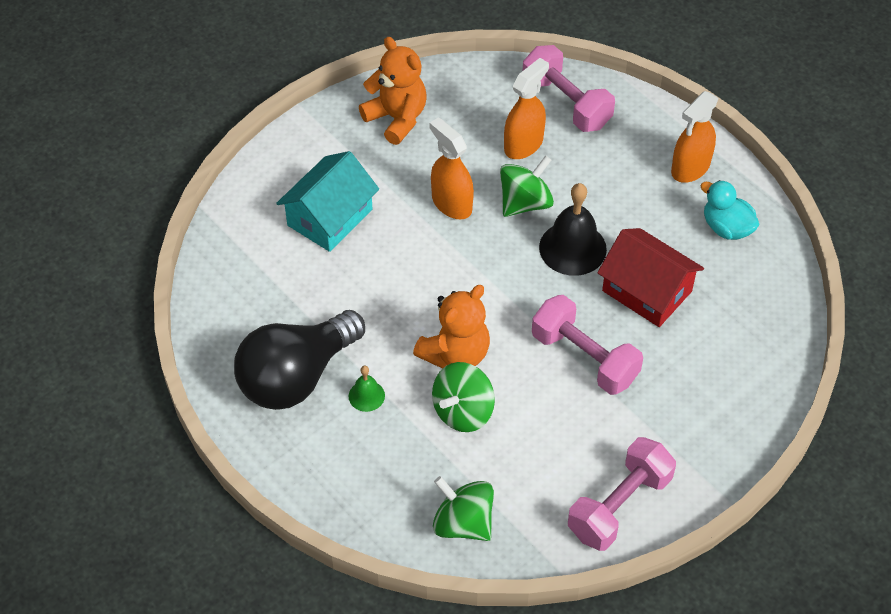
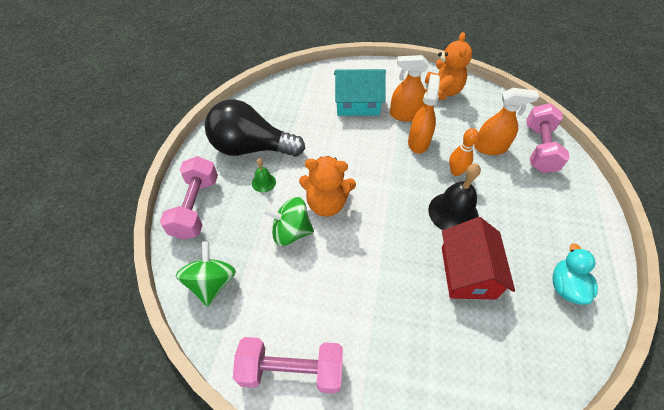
camera: 50 degrees right, 0 degrees up
green spinning top [500,155,554,217] -> orange bowling pin [449,128,479,176]
pink dumbbell [532,295,643,395] -> pink dumbbell moved to [160,156,218,240]
orange spray bottle [671,91,719,183] -> orange spray bottle moved to [390,55,429,122]

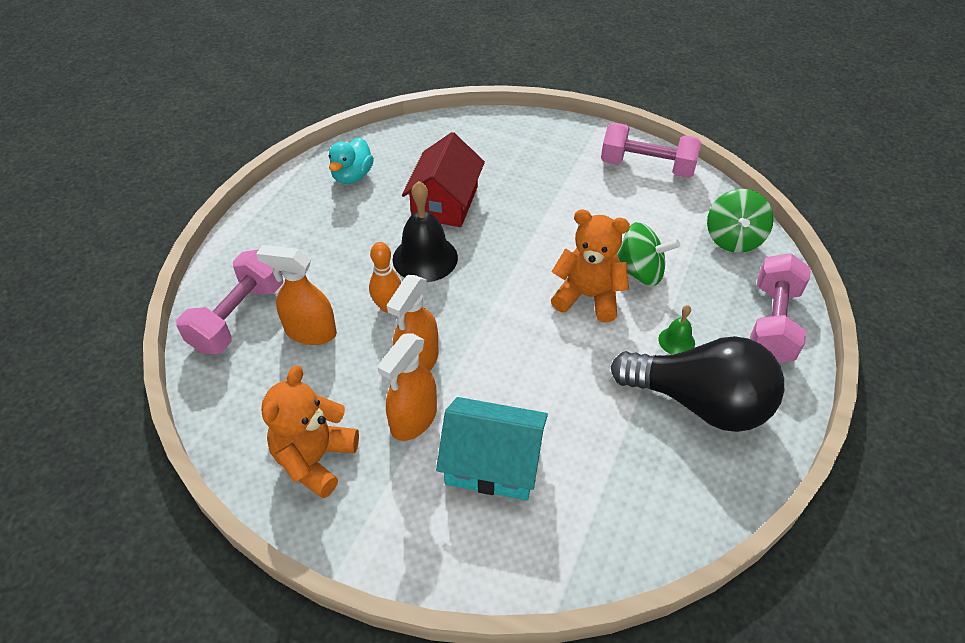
camera: 165 degrees left, 5 degrees down
orange spray bottle [390,55,429,122] -> orange spray bottle turned 105 degrees clockwise [378,333,437,441]

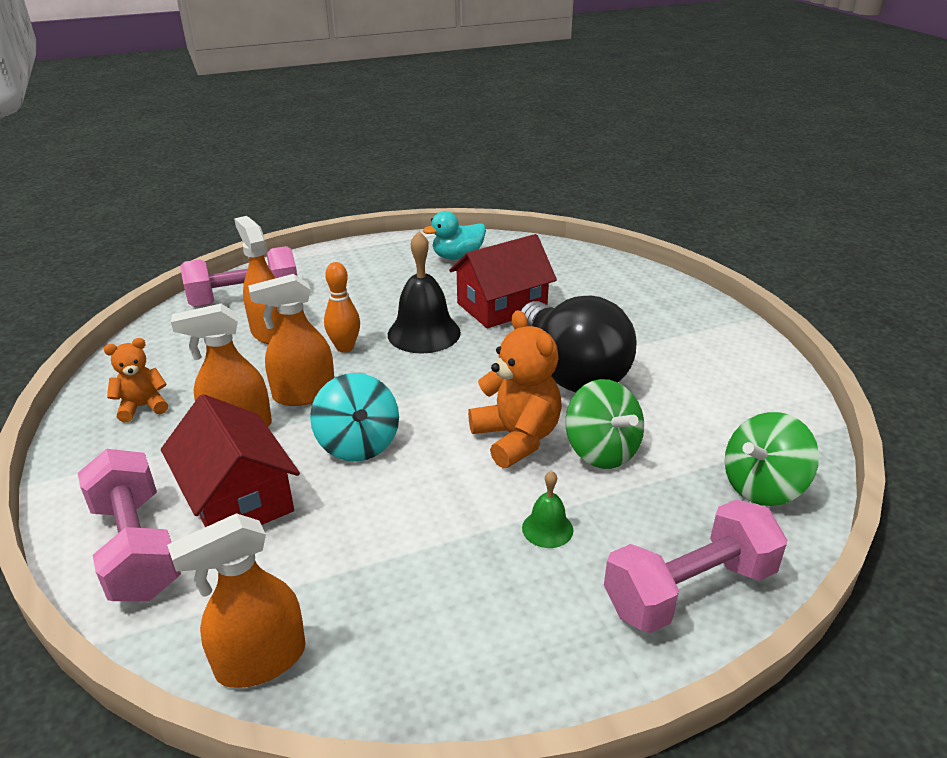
camera: 45 degrees right, 15 degrees down
orange teddy bear [261,365,359,498] -> orange teddy bear [104,338,168,422], size x0.60
turquoise house [436,397,548,501] -> red house [161,394,300,527]
pink dumbbell [601,123,701,178] -> pink dumbbell moved to [78,449,181,601]
black light bulb [611,336,784,432] -> black light bulb moved to [521,296,637,393]
none -> orange spray bottle [167,513,306,688]
none -> turquoise spinning top [310,373,399,462]

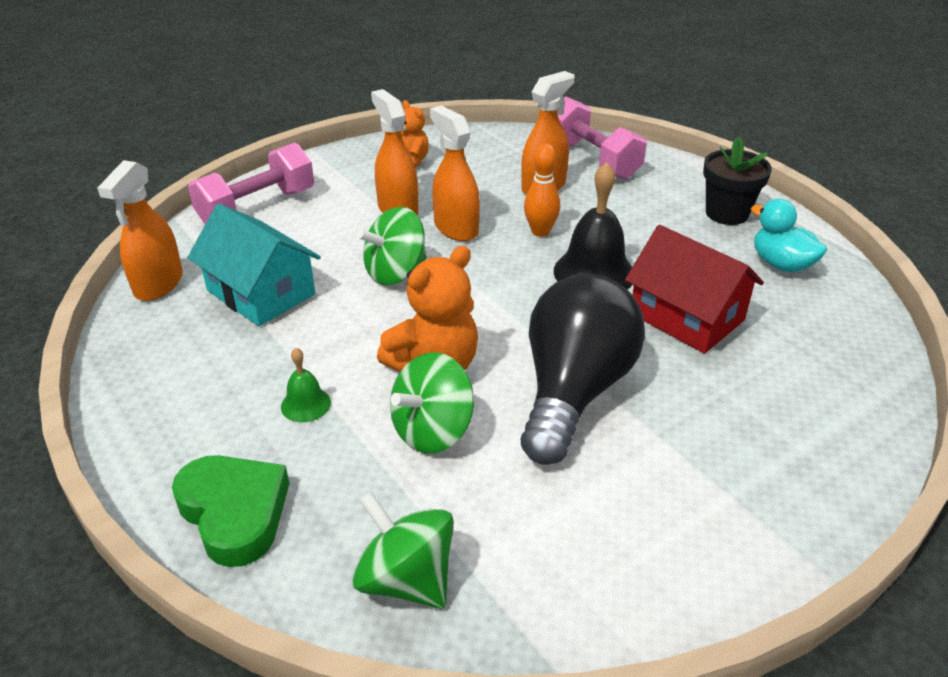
camera: 75 degrees right, 5 degrees up
red house [161,394,300,527] -> none
orange spray bottle [167,513,306,688] -> orange spray bottle turned 120 degrees counterclockwise [97,160,183,301]
turquoise spinning top [310,373,399,462] -> green spinning top [357,207,427,285]
black light bulb [521,296,637,393] -> black light bulb turned 150 degrees clockwise [521,274,645,465]
pink dumbbell [604,499,787,633] -> green heart [172,455,290,567]
none -> turquoise house [187,204,321,326]
none -> black flower pot [703,137,772,225]

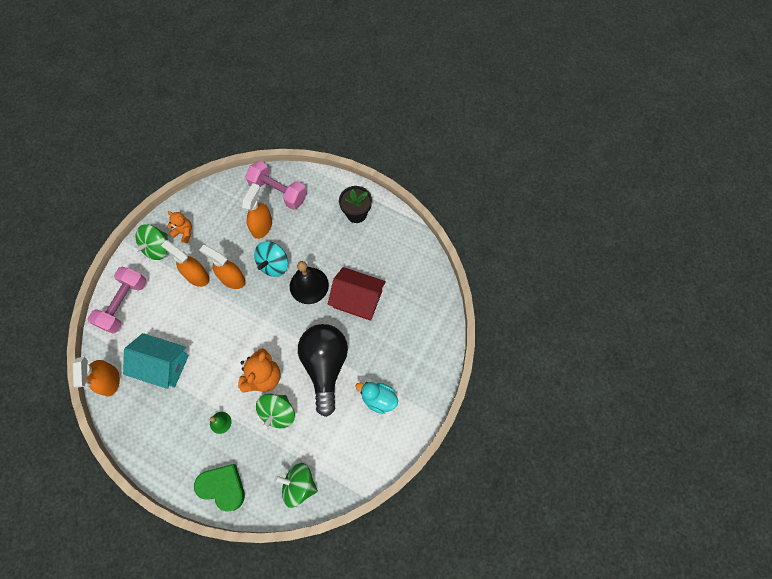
camera: 25 degrees left, 30 degrees up
green spinning top [357,207,427,285] -> green spinning top moved to [134,224,168,260]
orange bowling pin [524,144,560,237] -> turquoise spinning top [254,241,288,277]
turquoise duck [751,199,827,272] -> turquoise duck moved to [355,382,398,414]

